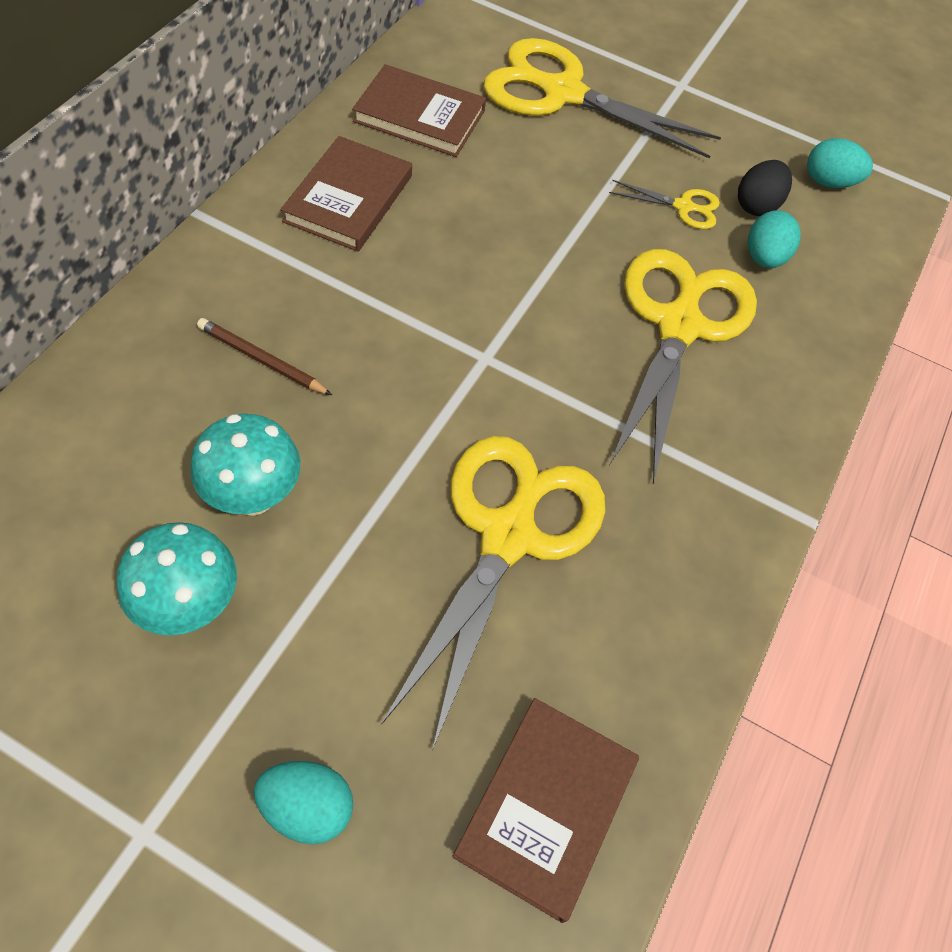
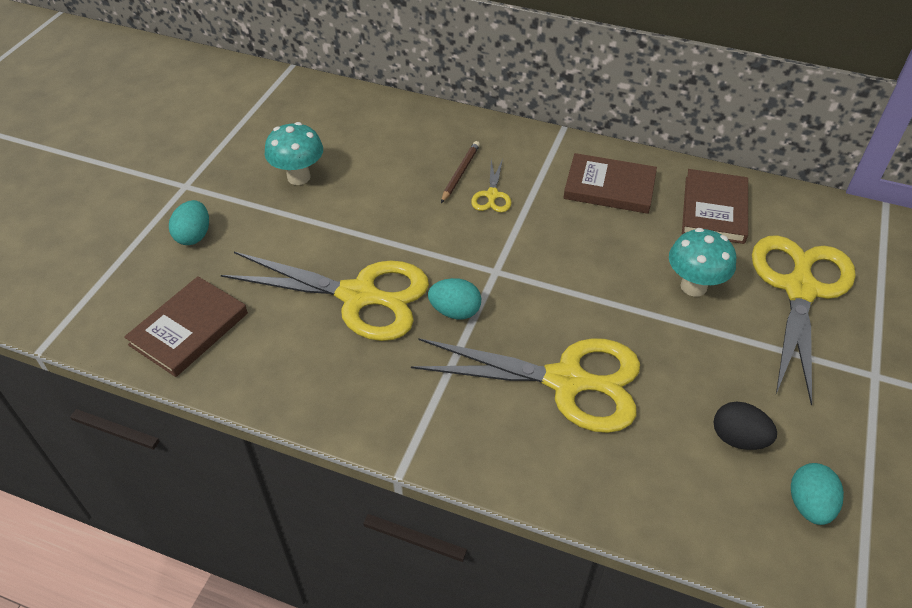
camera: 90 degrees right, 10 degrees down
turquoise mushroom [190,414,301,516] -> turquoise mushroom moved to [669,228,736,297]
brown book [452,698,639,923] -> brown book turned 75 degrees counterclockwise [124,276,248,377]
yellow scissors [609,180,720,229] -> yellow scissors moved to [471,159,512,212]
turquoise egg [748,210,801,268] -> turquoise egg moved to [428,278,481,319]

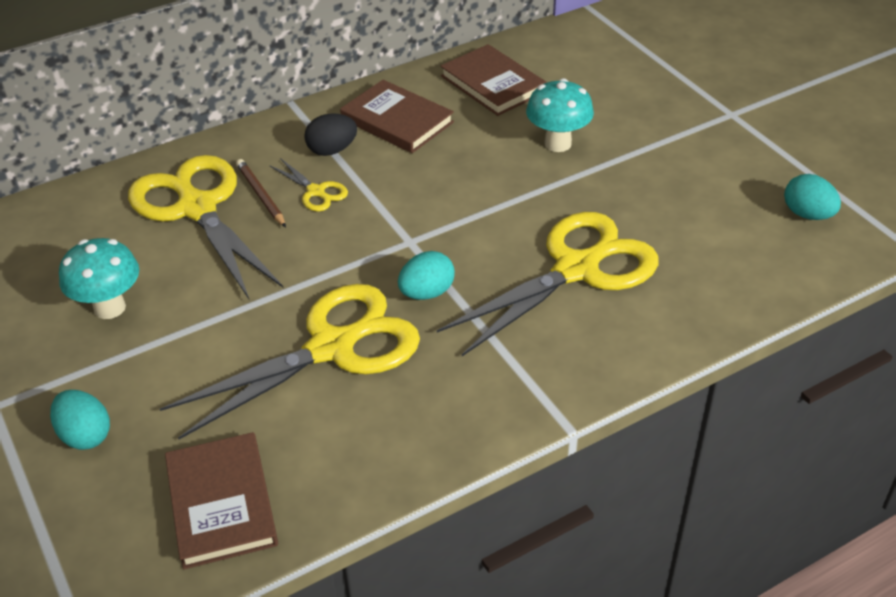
camera: 50 degrees left, 5 degrees down
brown book [563,153,657,214] -> brown book turned 75 degrees clockwise [340,80,454,153]
black egg [713,402,777,450] -> black egg moved to [304,113,357,156]
yellow scissors [752,235,856,406] -> yellow scissors moved to [128,155,283,299]

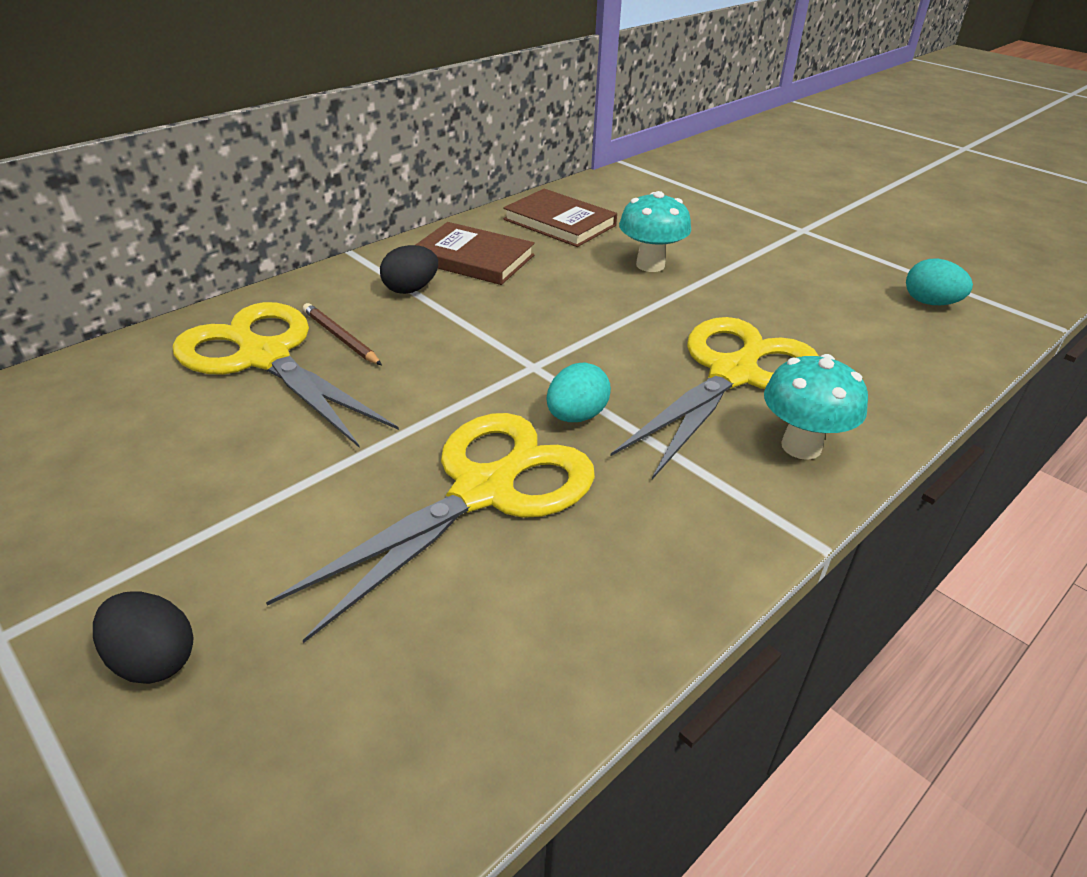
camera: 15 degrees left, 5 degrees down
turquoise egg [50,390,110,450] -> black egg [93,591,194,684]
turquoise mushroom [59,238,139,319] -> turquoise mushroom moved to [764,354,868,460]
brown book [165,432,278,569] -> none
yellow scissors [269,158,348,211] -> none

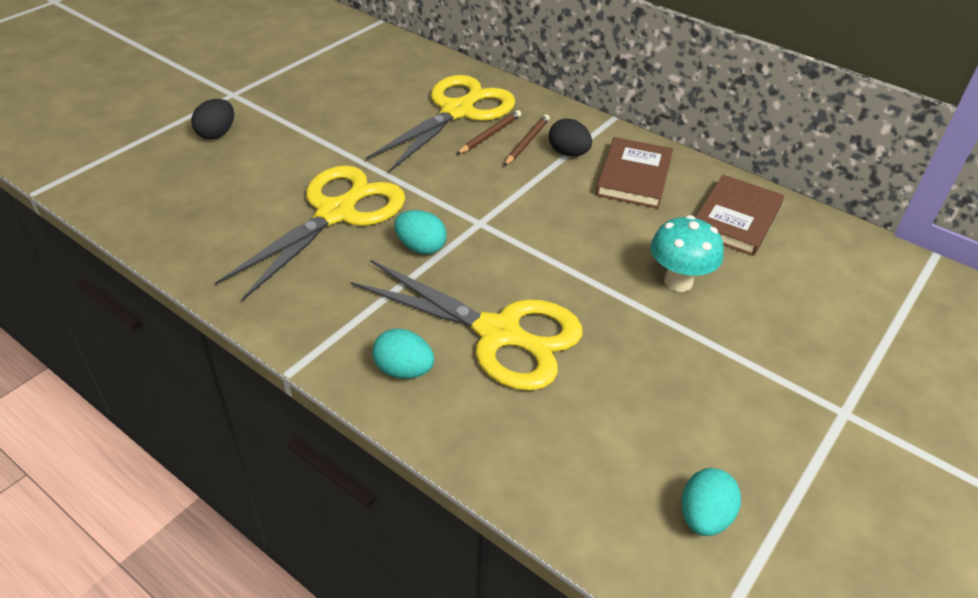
camera: 80 degrees right, 5 degrees up
yellow scissors [266,413,595,643] -> yellow scissors turned 90 degrees counterclockwise [215,165,405,301]
turquoise mushroom [764,354,868,460] -> turquoise egg [372,329,434,379]
none -> brown pencil [504,114,550,166]

